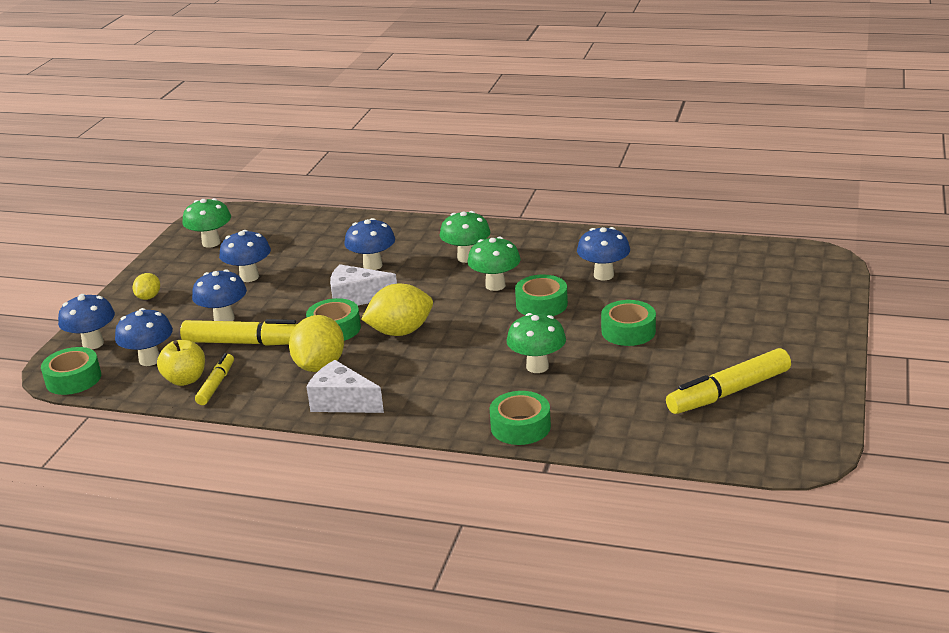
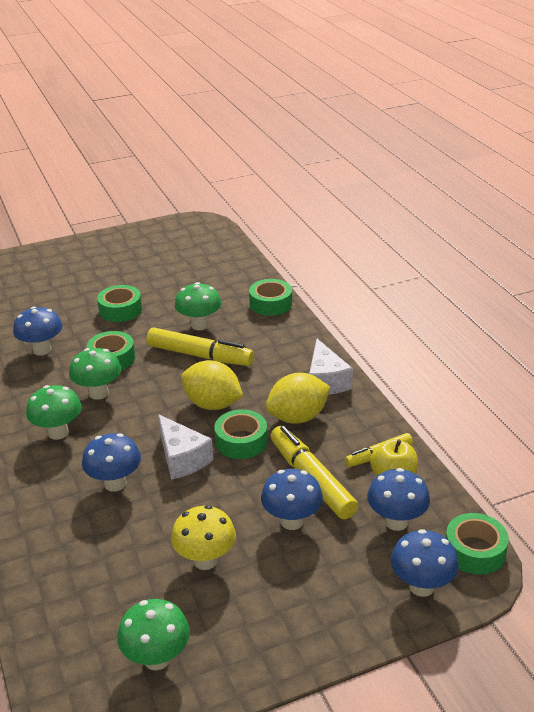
camera: 130 degrees left, 5 degrees up
yellow lemon [132,273,160,300] -> none
blue mushroom [219,230,271,282] -> yellow mushroom [171,505,236,570]
yellow marker [666,348,791,414] -> yellow marker moved to [146,328,254,366]

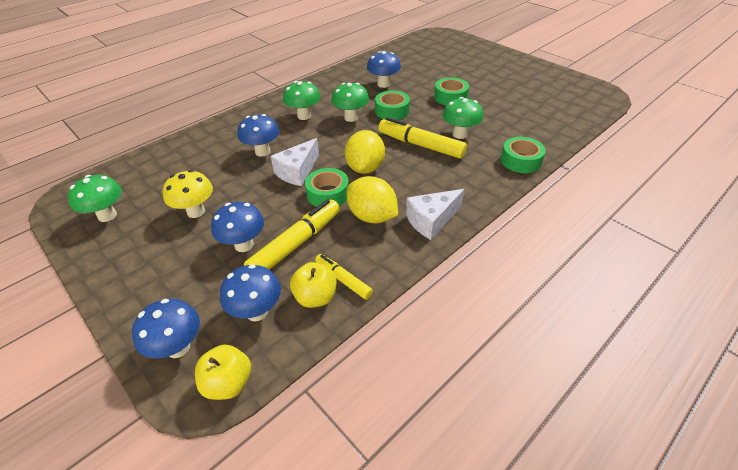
camera: 70 degrees right, 10 degrees up
yellow marker [146,328,254,366] -> yellow marker turned 120 degrees clockwise [378,117,467,159]
green tape [446,513,509,575] -> yellow apple [195,345,251,400]

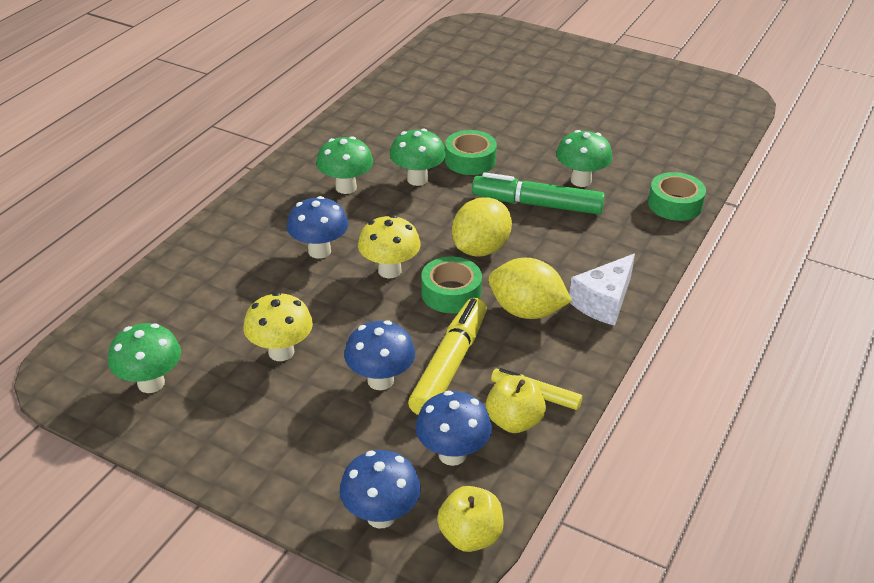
camera: 20 degrees left, 5 degrees down
white cheese [270,138,319,186] -> yellow mushroom [358,215,421,278]
yellow lemon [345,130,385,174] -> yellow lemon turned 45 degrees clockwise [452,197,512,256]
blue mushroom [367,51,401,88] -> none
yellow marker [378,117,467,159] -> green marker [472,172,605,215]
green tape [434,77,469,105] -> none

